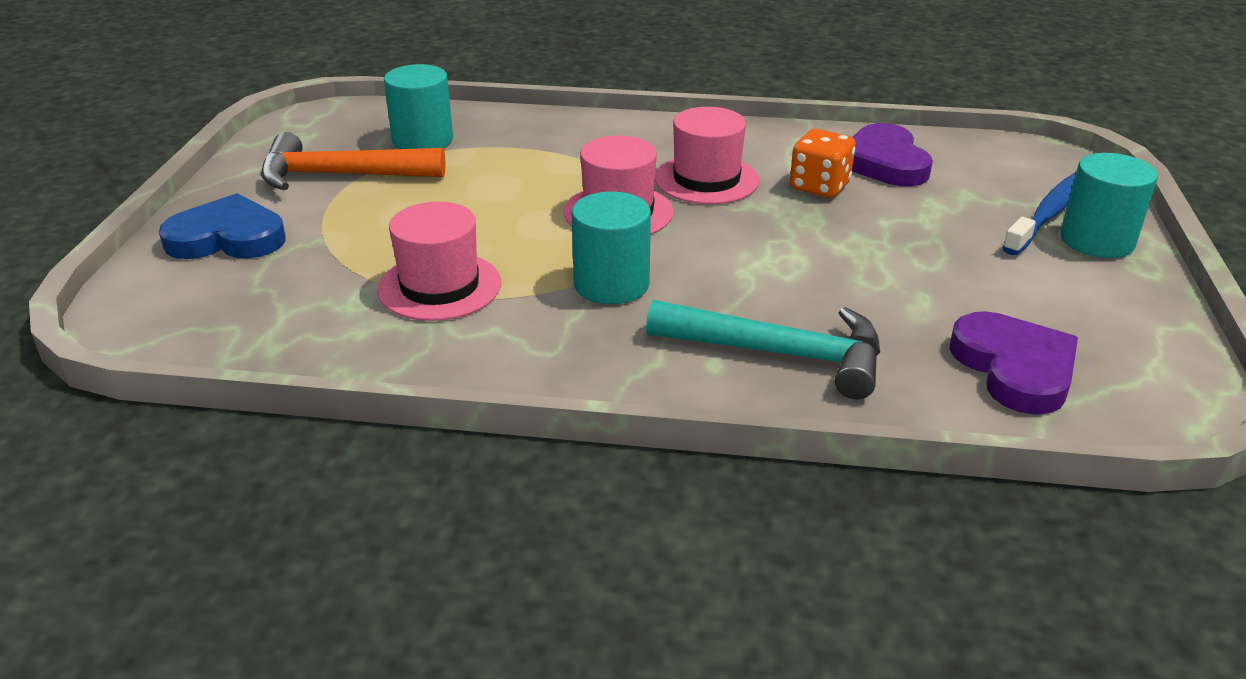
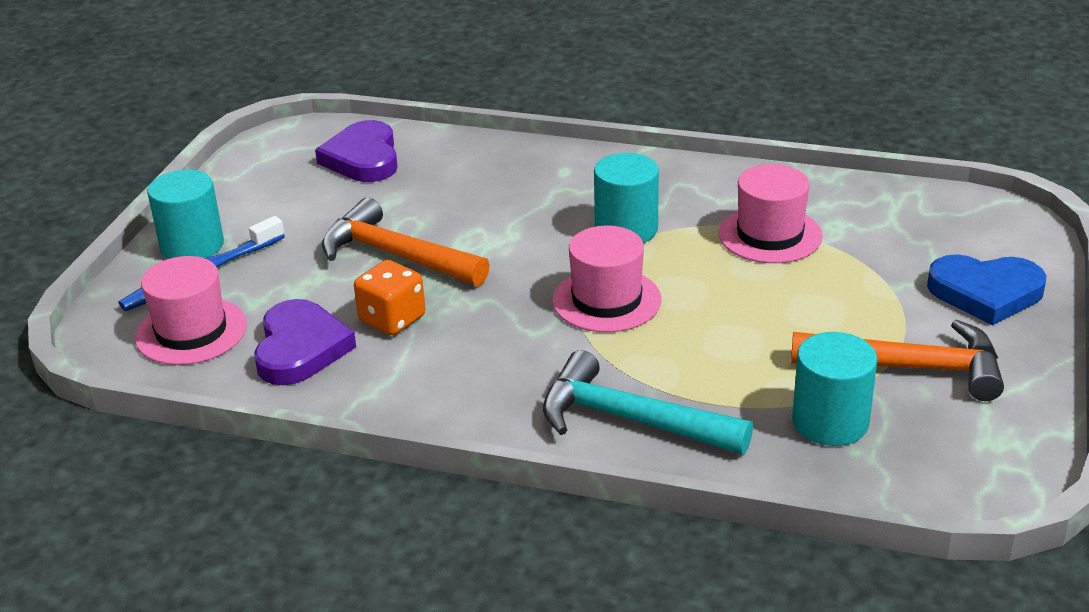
camera: 170 degrees left, 0 degrees up
turquoise hammer [646,300,880,399] -> turquoise hammer moved to [543,350,753,455]
pink hat [655,107,759,204] -> pink hat moved to [135,256,247,365]
none -> orange hammer [322,197,490,286]

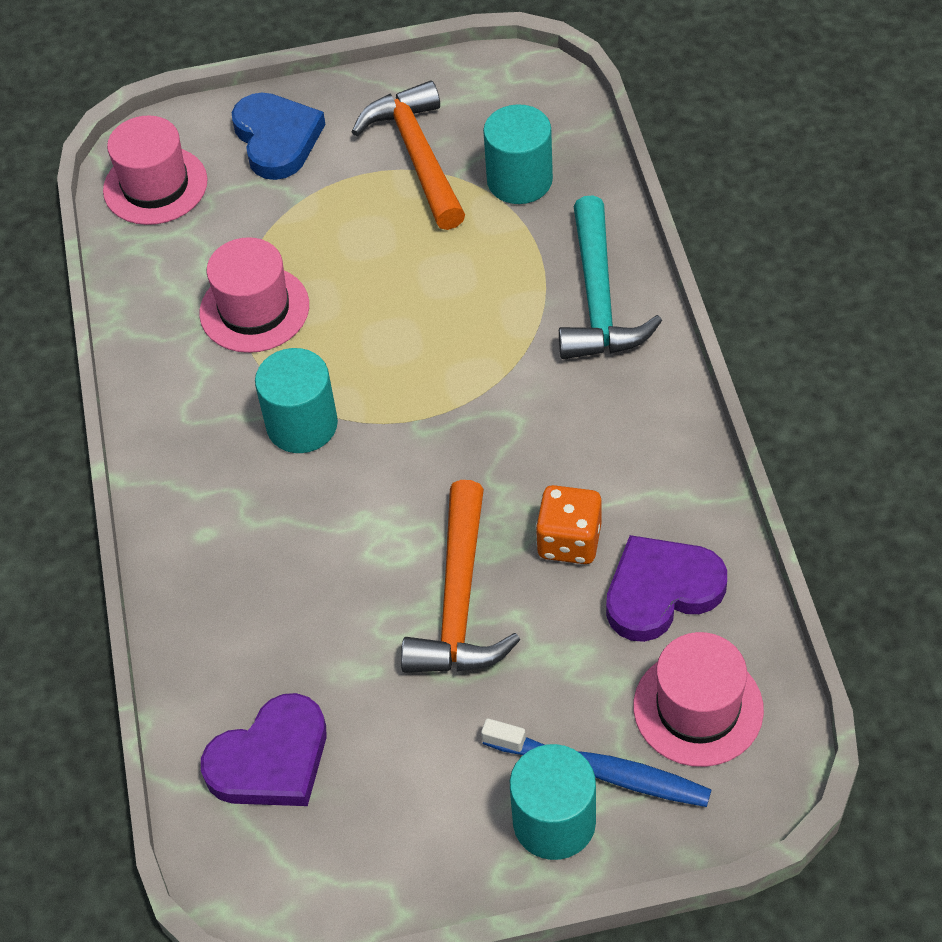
camera: 115 degrees left, 20 degrees up
pink hat [552,226,661,332] -> pink hat moved to [103,115,208,225]

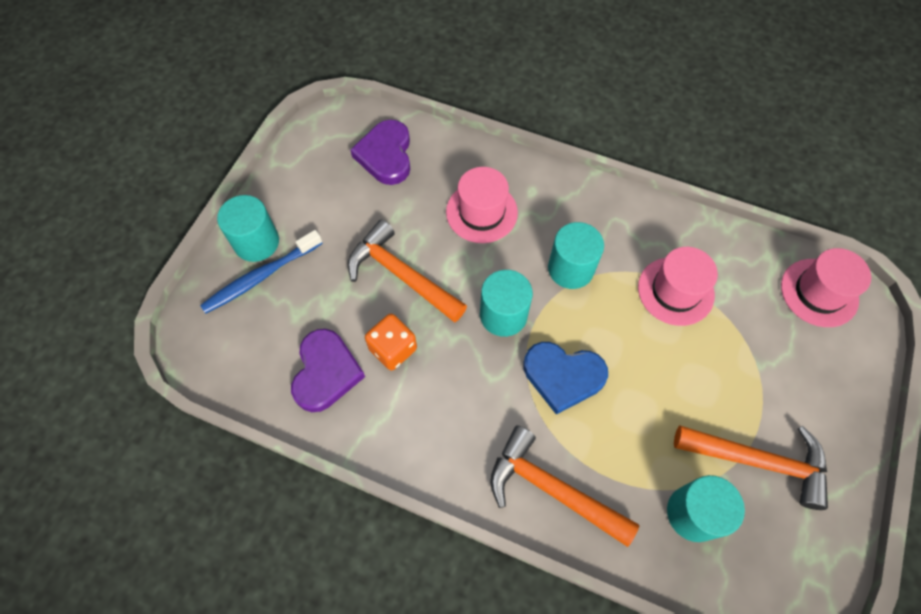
camera: 120 degrees right, 10 degrees up
blue heart [232,93,326,180] -> blue heart moved to [524,342,608,415]
turquoise hammer [559,195,662,359] -> orange hammer [490,425,639,547]
pink hat [633,632,764,767] -> pink hat moved to [446,167,518,243]
none -> turquoise cylinder [480,270,533,337]

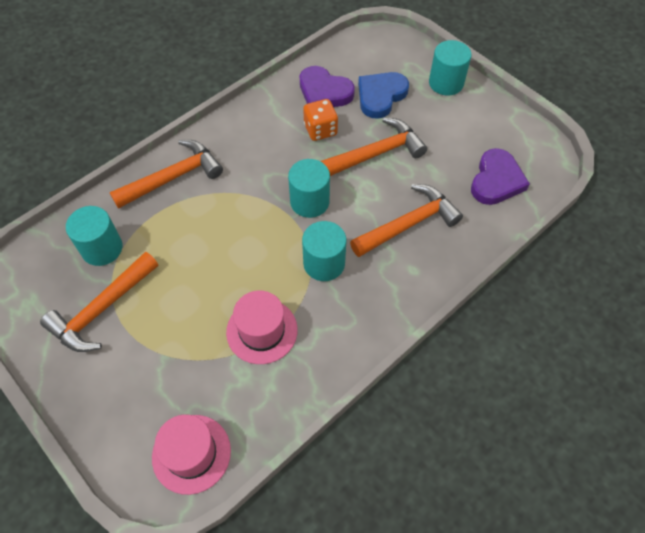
camera: 115 degrees right, 5 degrees down
blue toothbrush [200,230,323,314] -> none
purple heart [350,120,410,185] -> purple heart turned 90 degrees clockwise [471,148,530,205]
pink hat [446,167,518,243] -> orange hammer [350,184,463,257]
blue heart [524,342,608,415] -> blue heart moved to [358,72,409,119]

